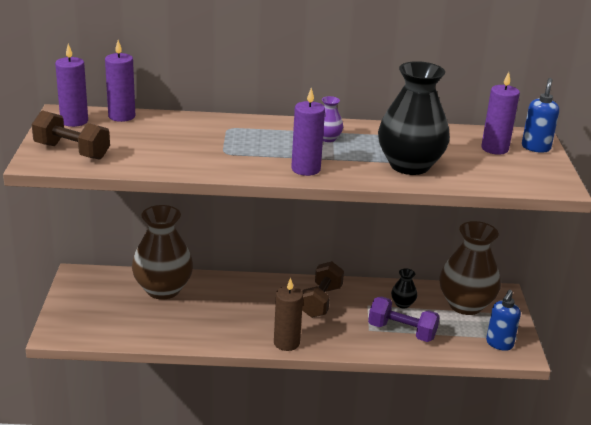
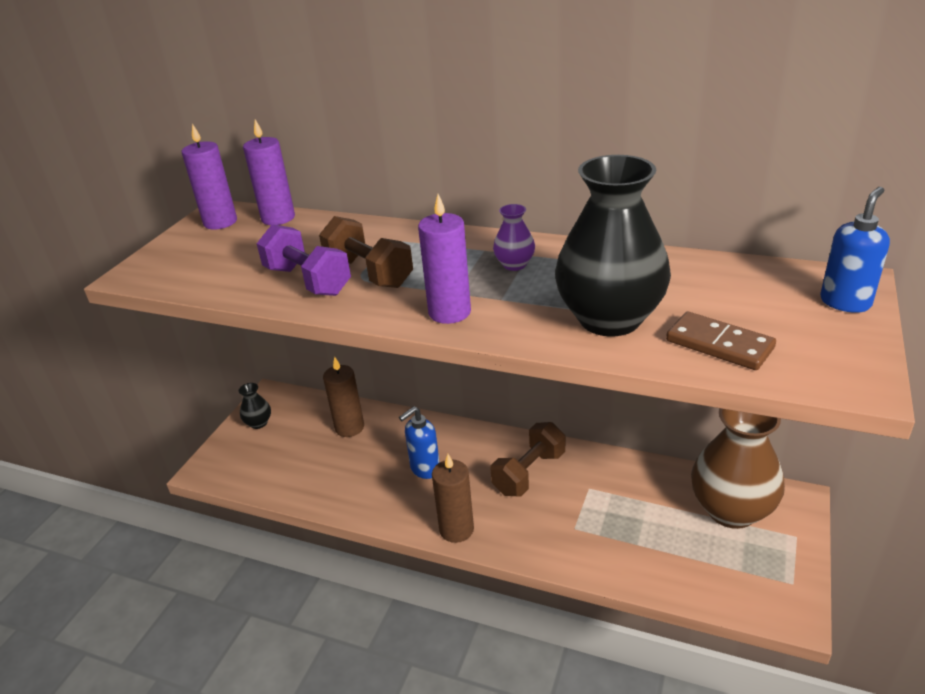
camera: 25 degrees right, 5 degrees up
brown dumbbell [32,110,110,160] -> brown dumbbell moved to [319,216,413,288]
brown vase [132,205,193,300] -> brown candle [323,357,364,437]
purple dumbbell [368,297,440,342] -> purple dumbbell moved to [257,224,351,296]
black vase [391,268,417,308] -> black vase moved to [239,383,271,429]
purple candle [481,72,520,155] -> none
blue soap dispenser [486,290,521,351] -> blue soap dispenser moved to [399,406,440,479]
none -> brown domino [666,312,776,370]

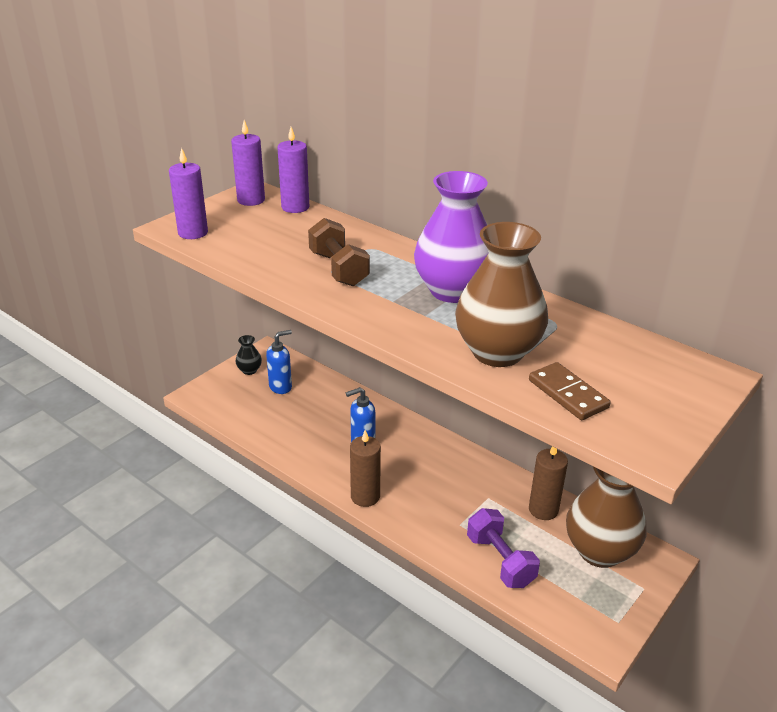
camera: 15 degrees right, 0 degrees up
purple dumbbell [257,224,351,296] -> purple dumbbell moved to [467,508,540,588]
brown candle [323,357,364,437] -> brown candle moved to [529,446,568,520]
purple candle [418,194,471,324] -> purple candle moved to [169,148,208,239]
brown dumbbell [491,422,565,496] -> none
purple vase [493,204,535,271] -> purple vase [414,171,489,303], size x2.32
black vase [555,155,671,336] -> brown vase [455,222,548,367]
blue soap dispenser [820,187,890,313] -> blue soap dispenser moved to [266,330,292,394]

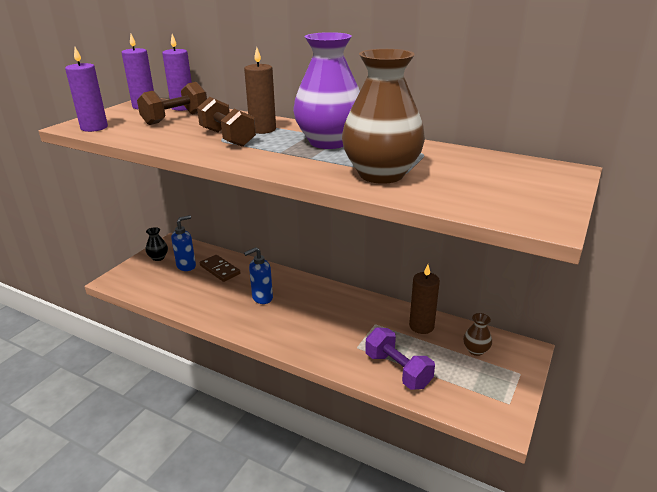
camera: 10 degrees left, 5 degrees down
brown candle [350,430,381,507] -> brown candle moved to [244,47,276,134]
brown domino [529,362,611,420] -> brown domino moved to [200,255,240,282]
brown vase [566,467,647,568] -> brown vase [463,313,492,356], size x0.43
none -> brown dumbbell [137,82,207,125]

